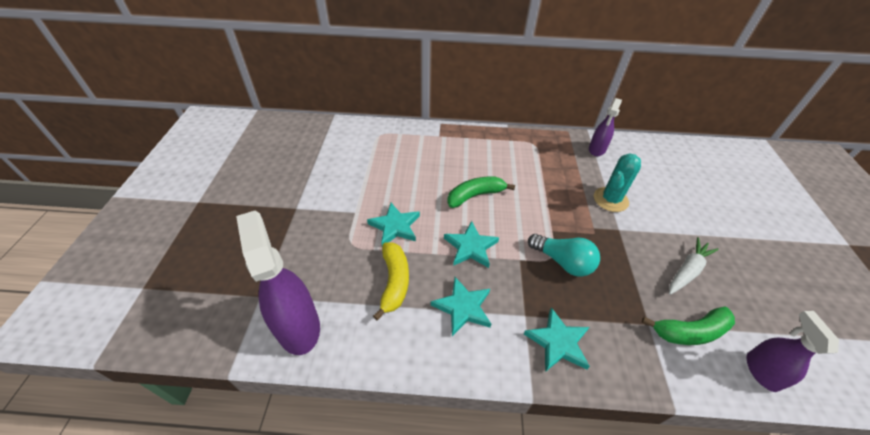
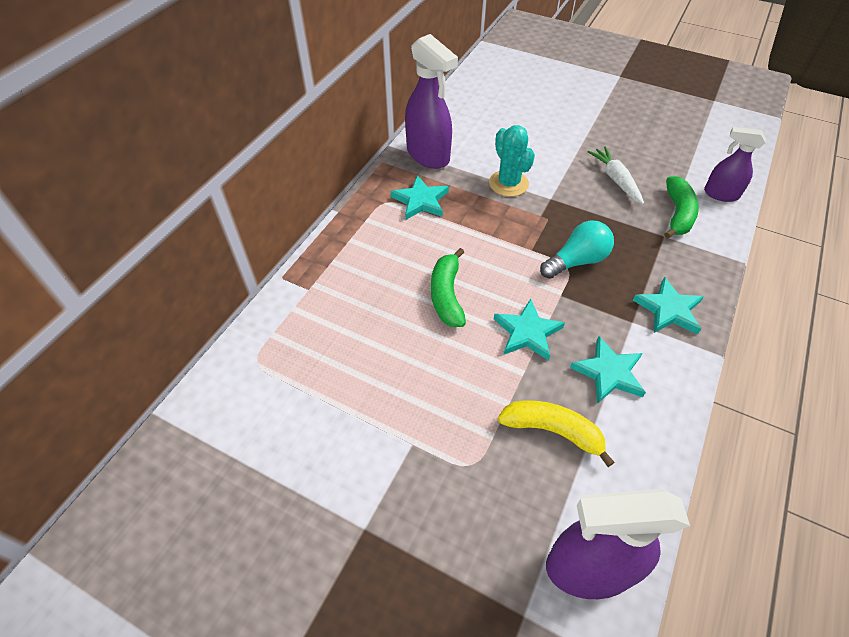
camera: 65 degrees left, 5 degrees up
turquoise star [367,203,420,245] -> turquoise star moved to [391,175,449,220]
purple spray bottle [589,98,622,156] -> purple spray bottle [405,34,458,169], size x1.68

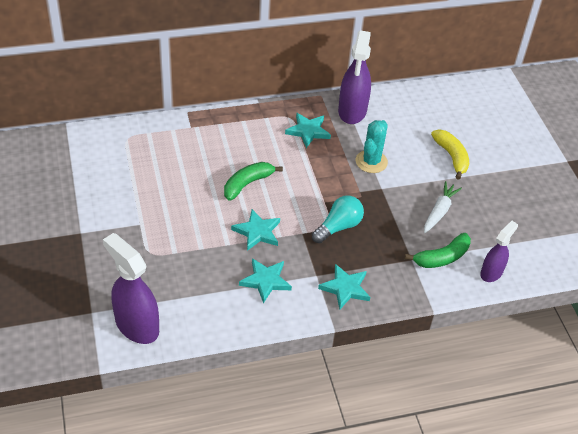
camera: 45 degrees right, 5 degrees down
yellow banana [498,400,615,467] -> yellow banana moved to [431,130,469,180]
turquoise light bulb [540,220,614,279] -> turquoise light bulb turned 60 degrees counterclockwise [312,195,364,243]
purple spray bottle [704,127,766,202] -> purple spray bottle turned 60 degrees clockwise [480,221,518,282]

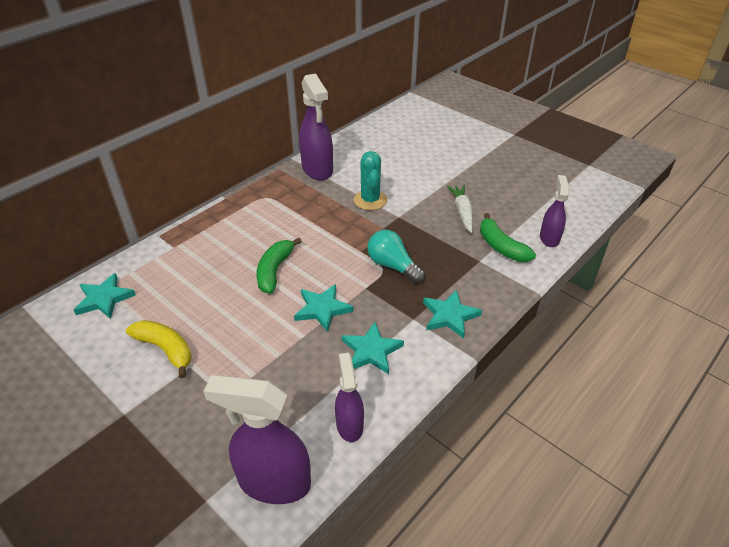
camera: 30 degrees left, 5 degrees down
turquoise star [285,113,331,148] -> turquoise star moved to [74,273,136,319]
turquoise light bulb [312,195,364,243] -> turquoise light bulb turned 60 degrees counterclockwise [367,230,425,284]
green banana [405,233,471,268] -> green banana turned 120 degrees clockwise [480,213,536,262]
yellow banana [431,130,469,180] -> yellow banana moved to [126,320,192,378]
none -> purple spray bottle [335,353,364,442]

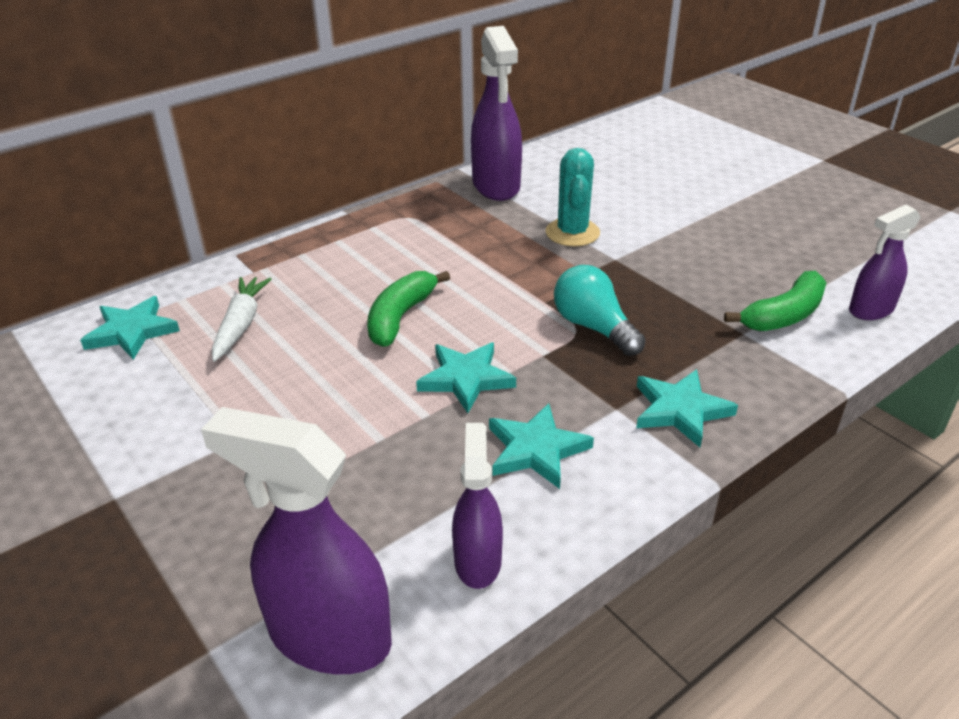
camera: 10 degrees right, 5 degrees down
yellow banana [126,320,192,378] -> none
white carrot [447,185,473,233] -> white carrot moved to [212,277,272,362]
green banana [480,213,536,262] -> green banana turned 105 degrees counterclockwise [724,271,826,331]
purple spray bottle [540,175,569,247] -> purple spray bottle turned 135 degrees counterclockwise [849,205,921,320]

